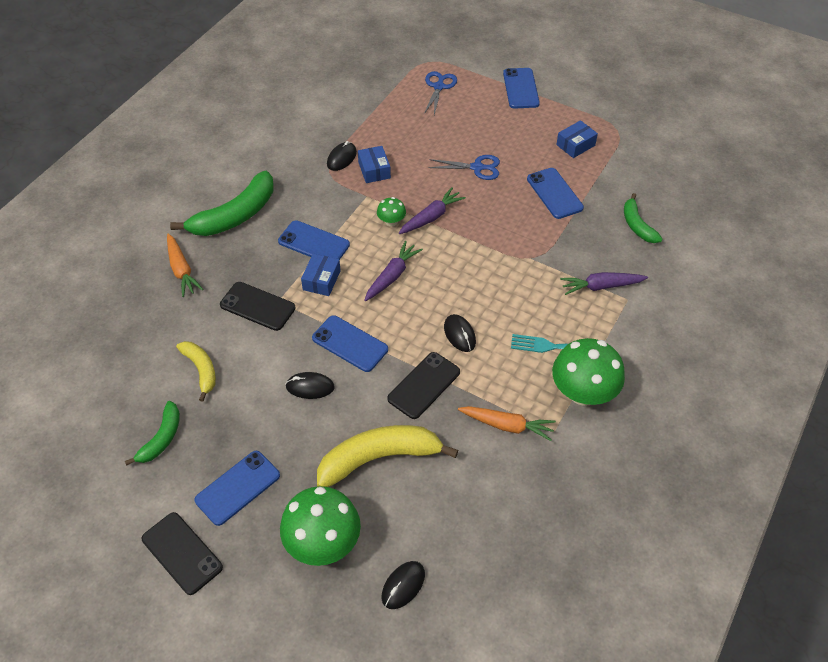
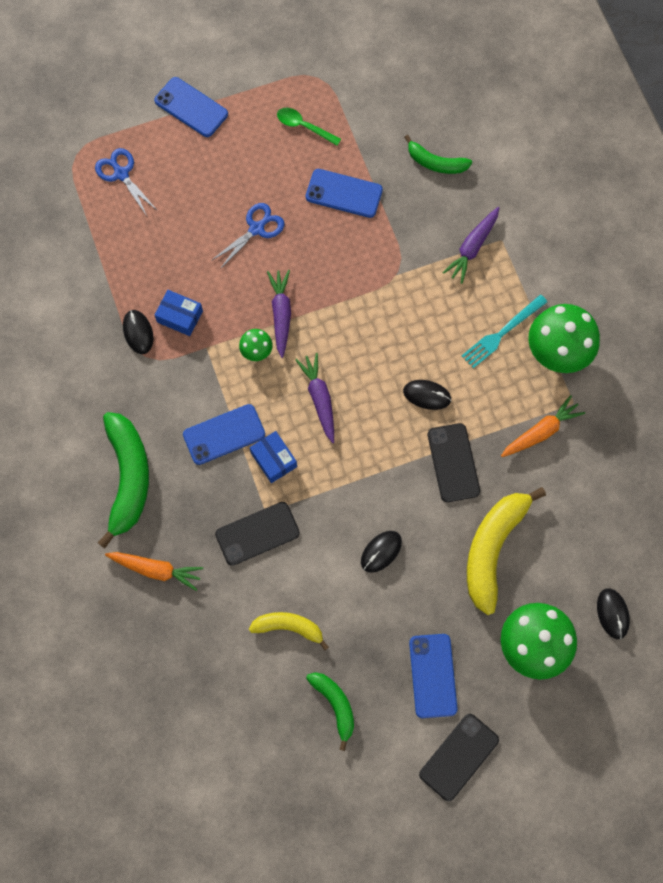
camera: 50 degrees left, 20 degrees up
black phone [142,512,223,595] -> black phone turned 45 degrees counterclockwise [419,714,499,801]
blue phone [312,315,388,372] -> none
blue box [556,120,598,158] -> green spoon [277,108,341,146]

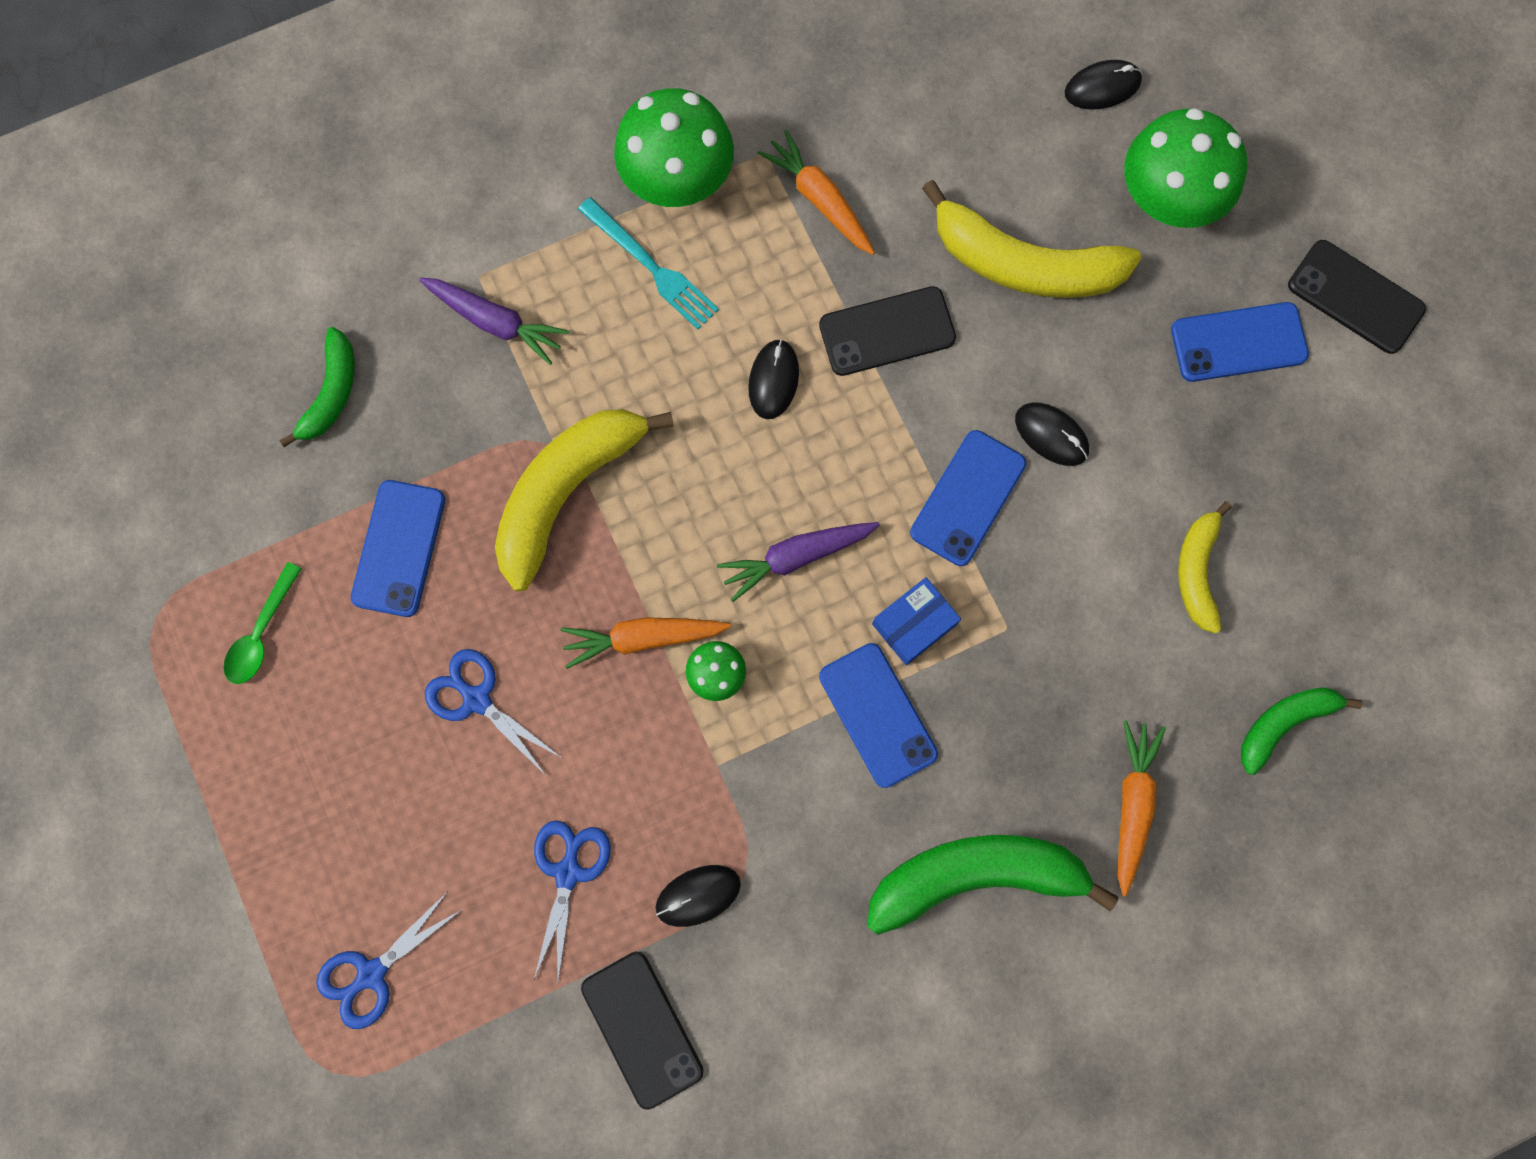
camera: 95 degrees left, 5 degrees up
blue phone [154,77,228,137] -> blue phone moved to [910,430,1026,566]
blue box [155,290,203,336] -> none
black phone [215,502,300,566] -> black phone moved to [581,951,704,1110]
purple carrot [267,270,291,358] -> orange carrot [561,617,731,669]
green banana [306,672,354,751] -> green banana moved to [1241,687,1362,775]
none -> yellow banana [495,409,674,591]
none -> blue scissors [534,820,611,981]

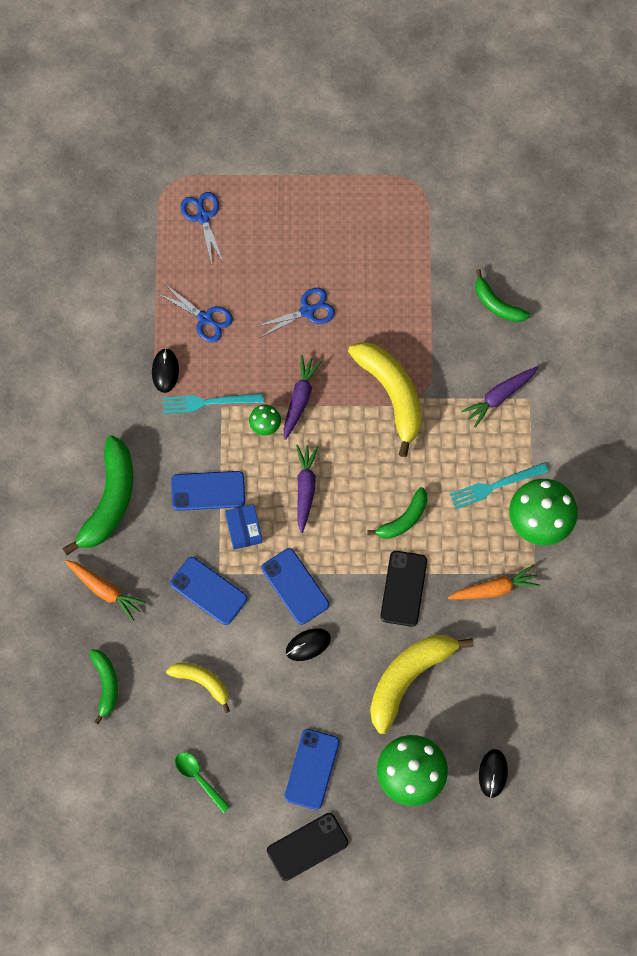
camera: 115 degrees right, 5 degrees down
green spoon [224,562,302,684] -> green spoon moved to [175,752,230,813]
blue phone [351,480,445,617] -> blue phone moved to [170,557,247,625]
orange carrot [561,617,731,669] -> purple carrot [284,355,322,440]
black phone [581,951,704,1110] -> none
black mouse [748,339,799,419] -> green banana [367,487,427,539]
none -> turquoise fork [163,393,264,414]

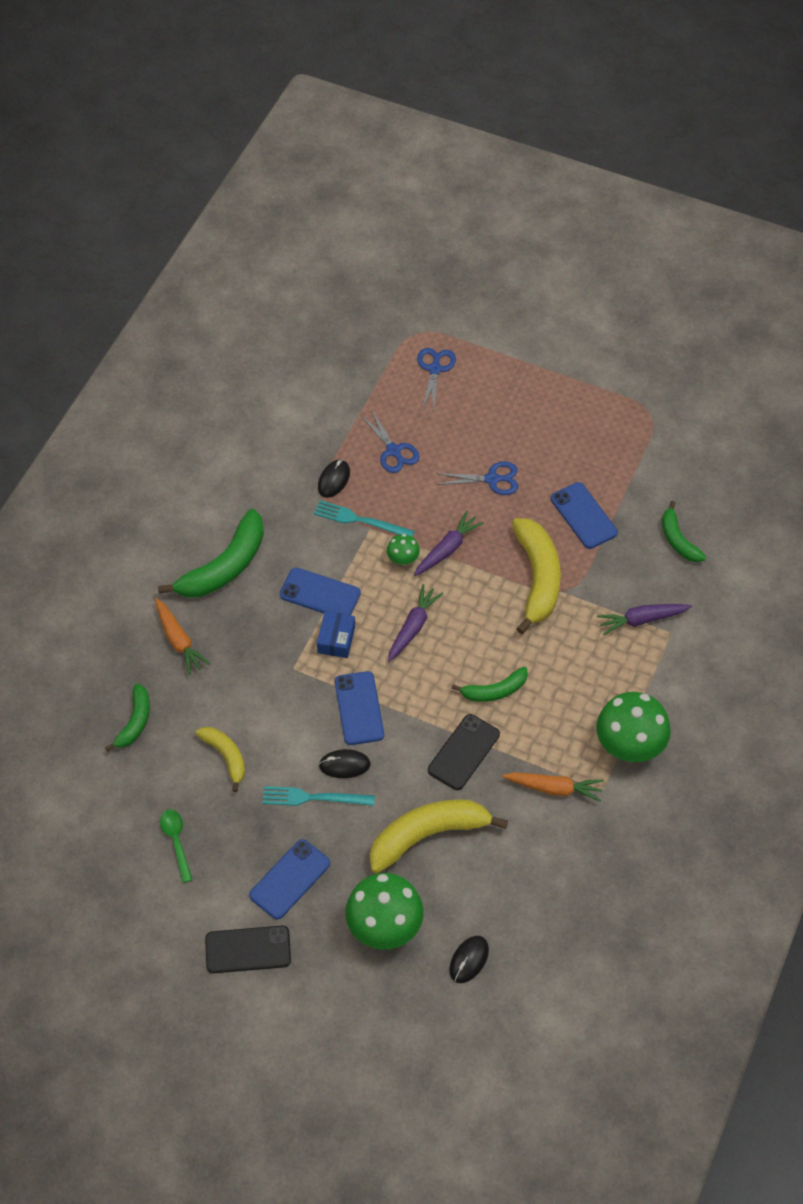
camera: 25 degrees right, 15 degrees down
blue phone [170,557,247,625] -> blue phone moved to [551,482,618,549]
turquoise fork [450,462,549,509] -> turquoise fork moved to [262,786,375,806]

